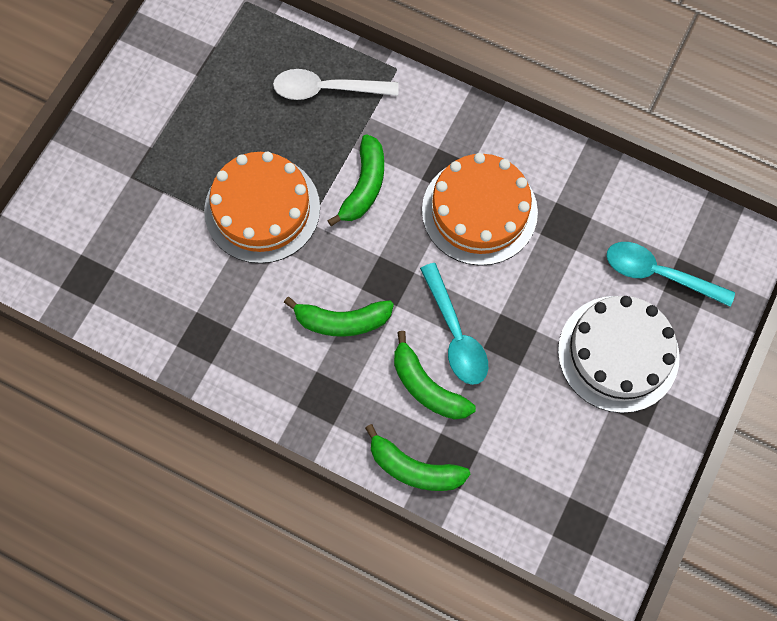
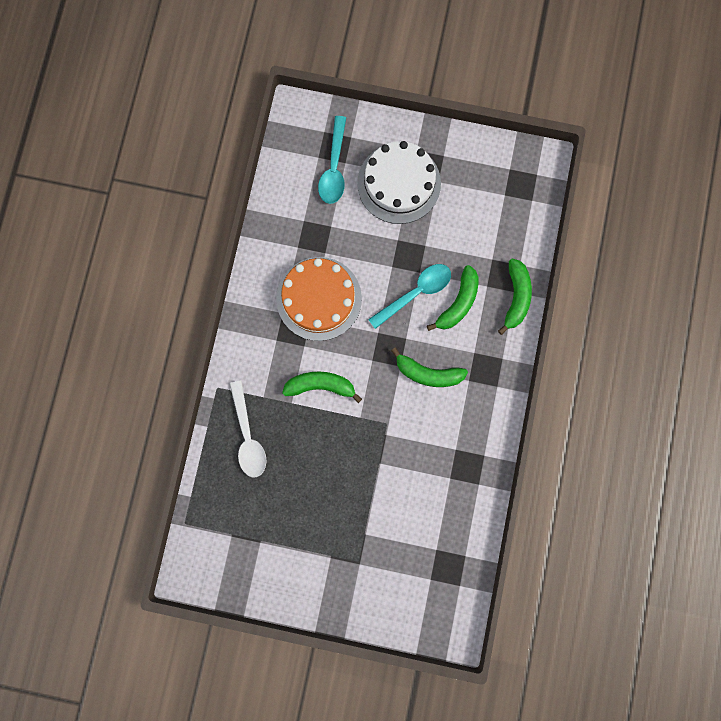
camera: 105 degrees left, 10 degrees up
orange cake [204,152,320,264] -> none
green banana [284,297,394,337] -> green banana turned 120 degrees clockwise [391,347,468,387]

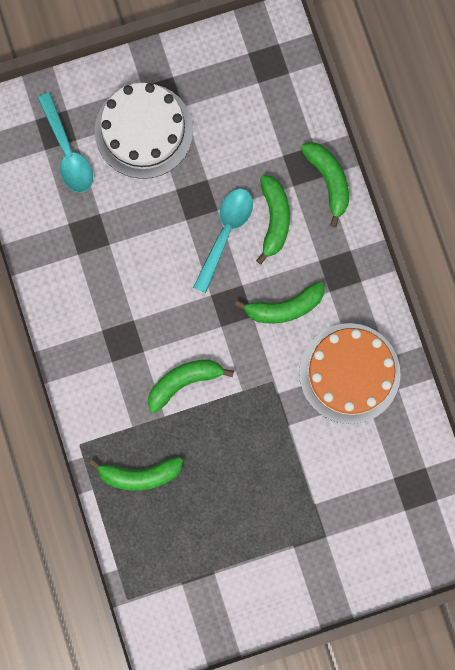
camera: 30 degrees left, 0 degrees up
white spoon [229,380,266,477] -> green banana [89,457,183,491]
orange cake [276,257,362,341] -> orange cake moved to [299,323,401,424]

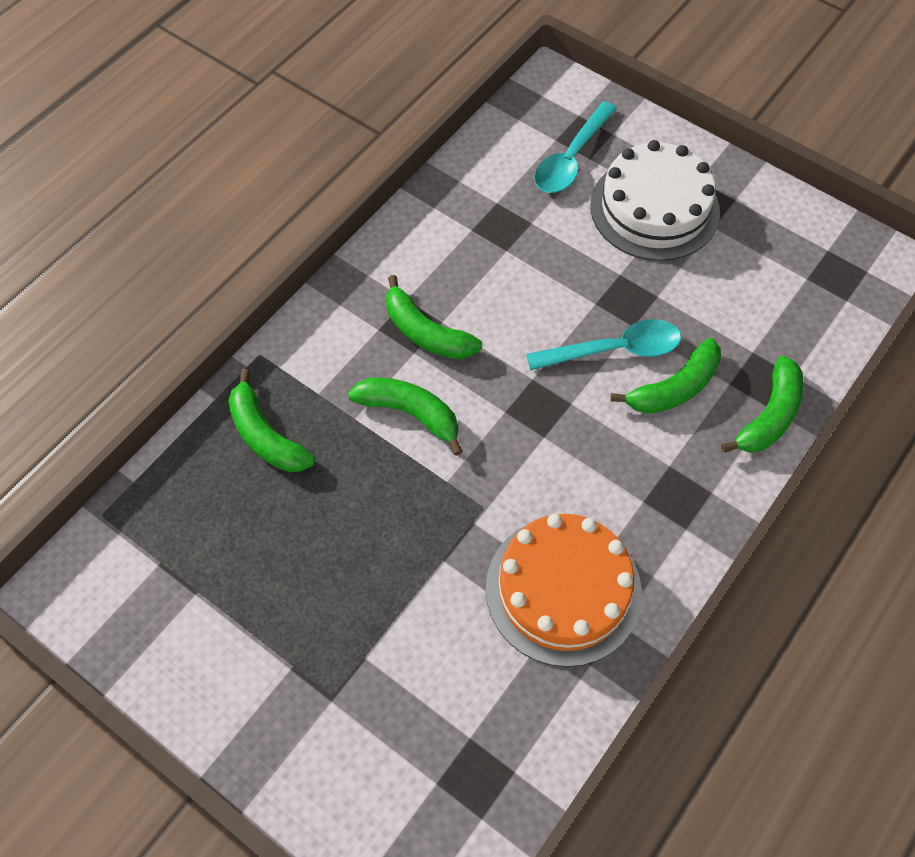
camera: 55 degrees right, 20 degrees down
green banana [235,282,325,323] -> green banana moved to [386,275,482,359]

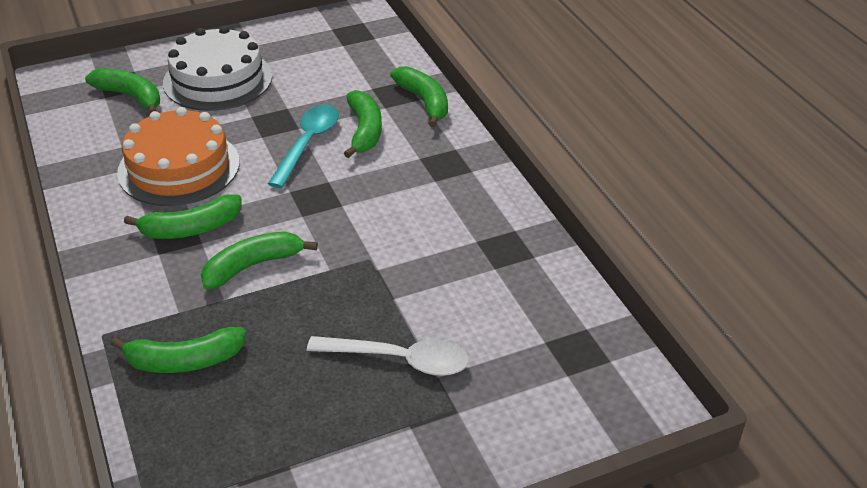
camera: 60 degrees left, 20 degrees down
orange cake [486,514,642,667] -> orange cake moved to [117,107,240,206]
turquoise spoon [534,101,617,193] -> green banana [85,68,160,114]
none -> white spoon [307,336,469,376]

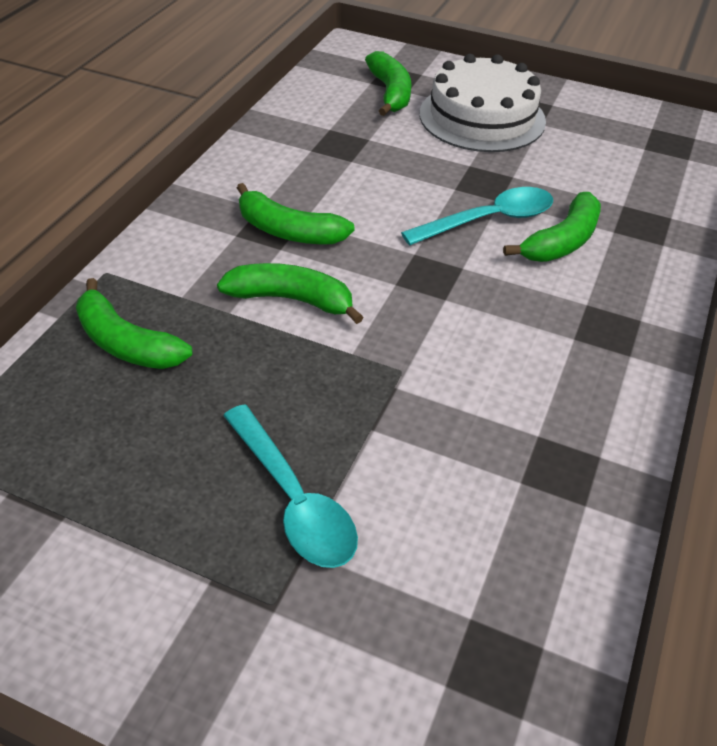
camera: 45 degrees right, 5 degrees up
orange cake [117,107,240,206] -> none
white spoon [307,336,469,376] -> turquoise spoon [223,404,358,568]
green banana [390,66,448,127] -> none

